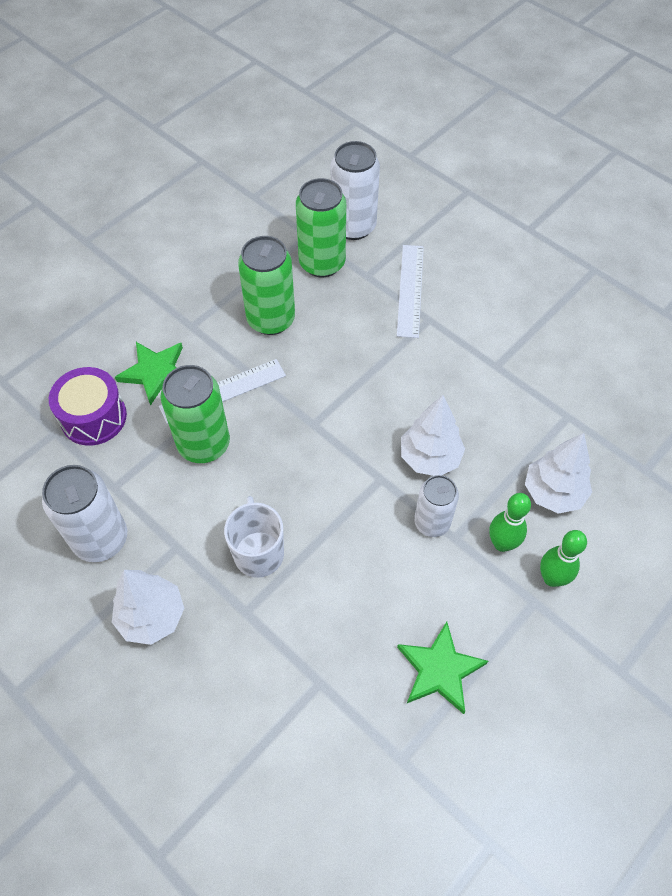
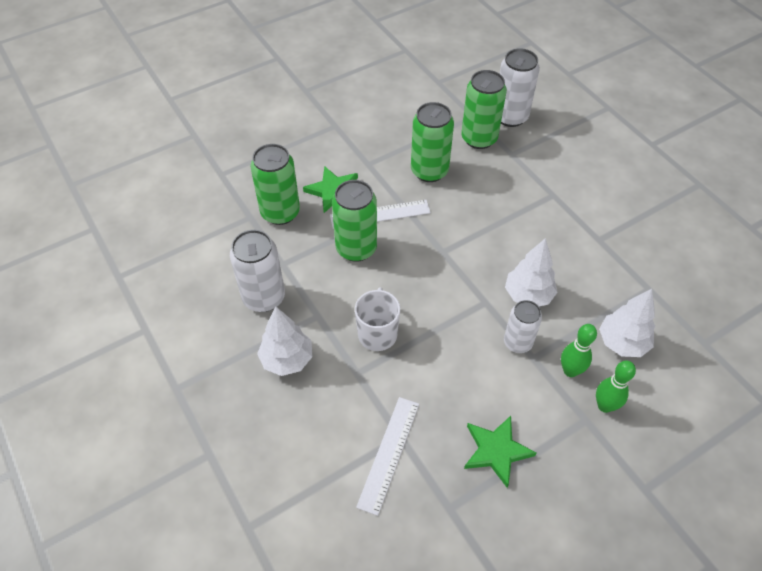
camera: 15 degrees right, 5 degrees down
purple drum [49,367,127,446] -> green can [251,144,300,225]
white ruler [397,245,424,338] -> white ruler moved to [356,397,419,516]

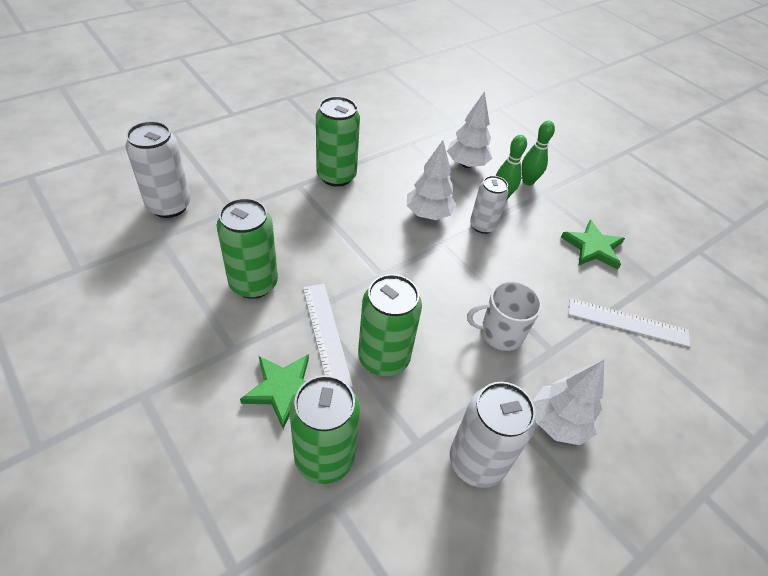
camera: 100 degrees left, 5 degrees down
green can [461,70,507,149] -> green can moved to [316,96,360,187]

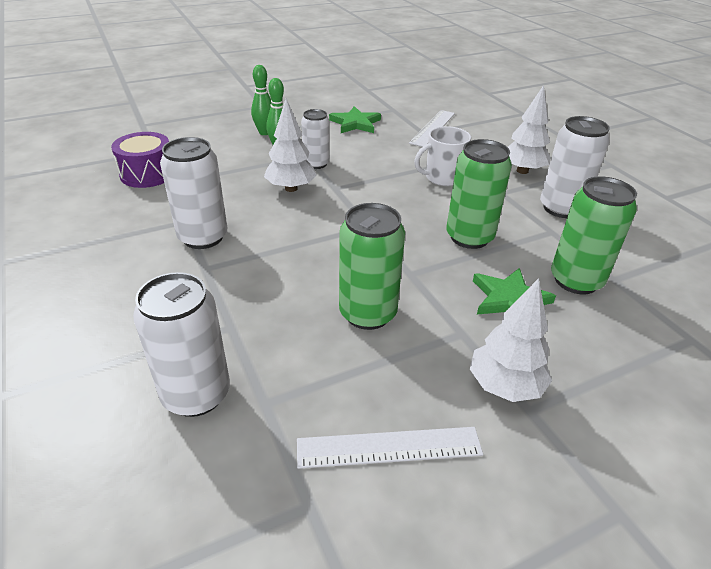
camera: 75 degrees left, 10 degrees down
white ruler [303,284,353,387] -> white ruler moved to [297,427,483,469]
green can [316,96,360,187] -> white can [160,137,227,249]
white tree [447,91,492,168] -> white tree moved to [470,278,552,402]
white mug [467,281,542,351] -> white mug turned 60 degrees clockwise [414,126,471,186]
none -> purple drum [111,132,169,188]

